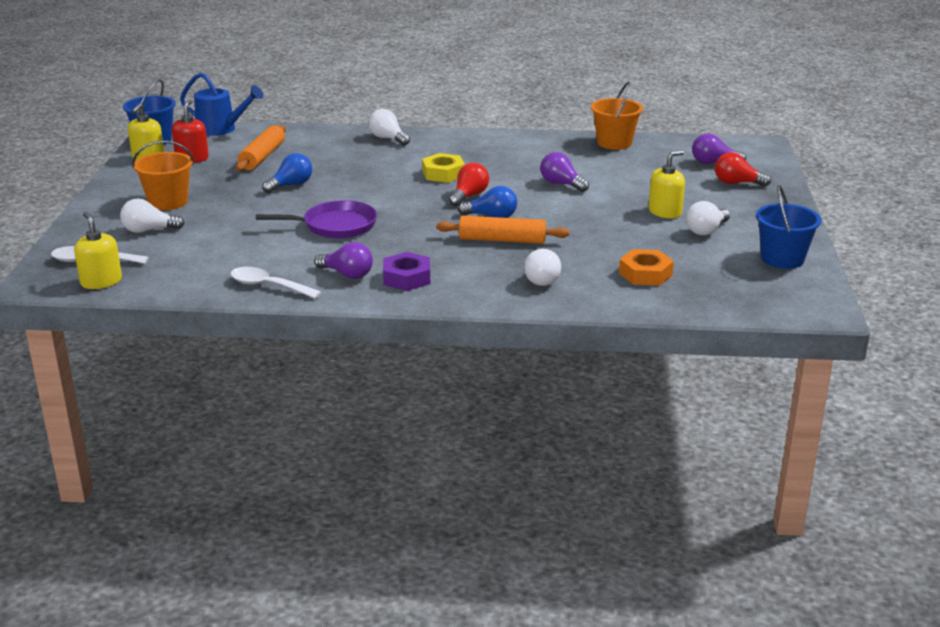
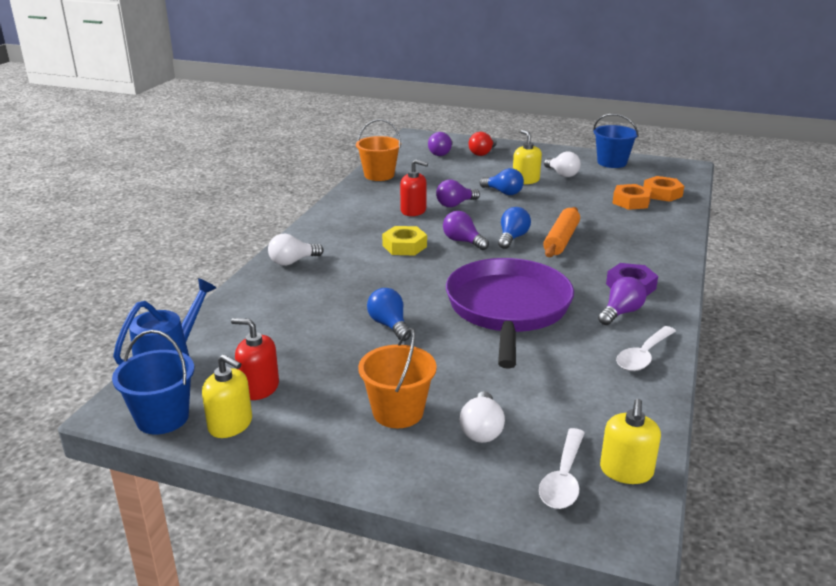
camera: 75 degrees left, 0 degrees up
yellow soap dispenser [74,212,122,289] -> yellow soap dispenser turned 60 degrees counterclockwise [600,399,661,484]
orange rolling pin [236,125,286,171] -> none
purple pan [256,200,377,238] -> purple pan [446,258,574,369], size x1.69
red light bulb [449,163,489,206] -> purple light bulb [443,211,489,250]
white light bulb [524,249,561,286] -> none
none -> red soap dispenser [400,159,428,216]
none -> blue light bulb [479,168,524,195]
none -> orange nut [643,176,684,202]

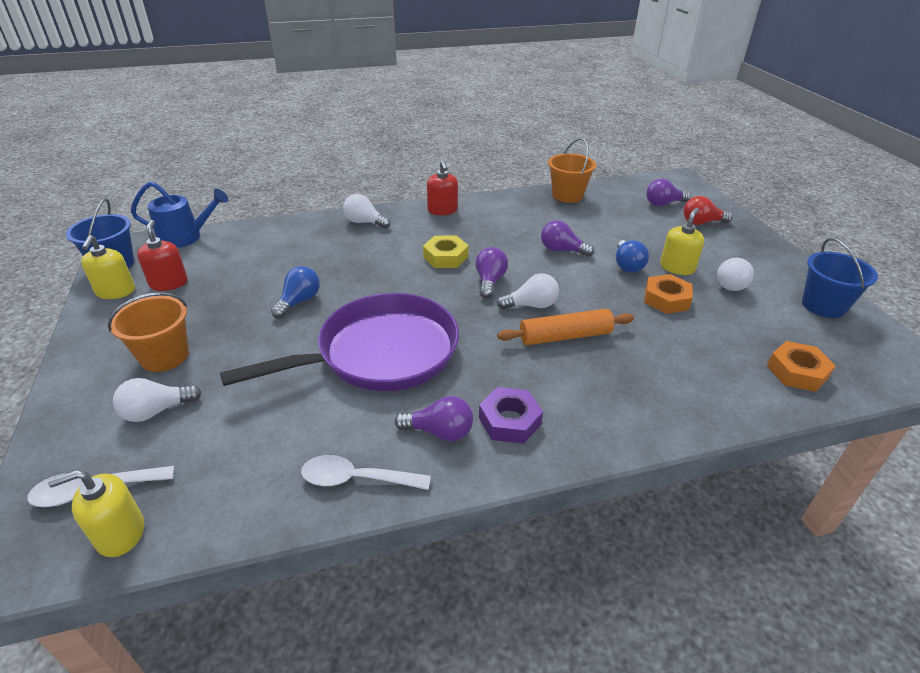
camera: 55 degrees right, 10 degrees up
red soap dispenser [400,159,428,216] -> red soap dispenser moved to [427,160,458,215]
blue light bulb [498,207,531,249] -> white light bulb [497,273,559,310]
orange nut [612,184,652,210] -> orange nut moved to [644,274,693,314]

